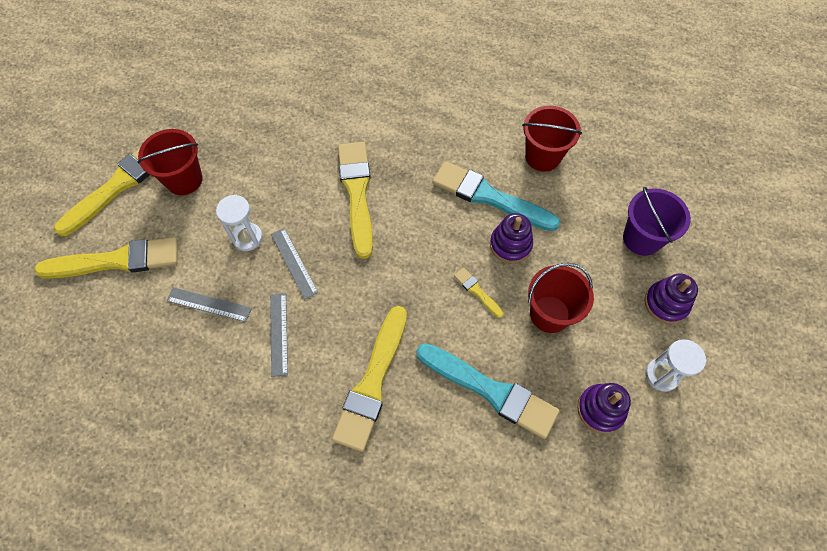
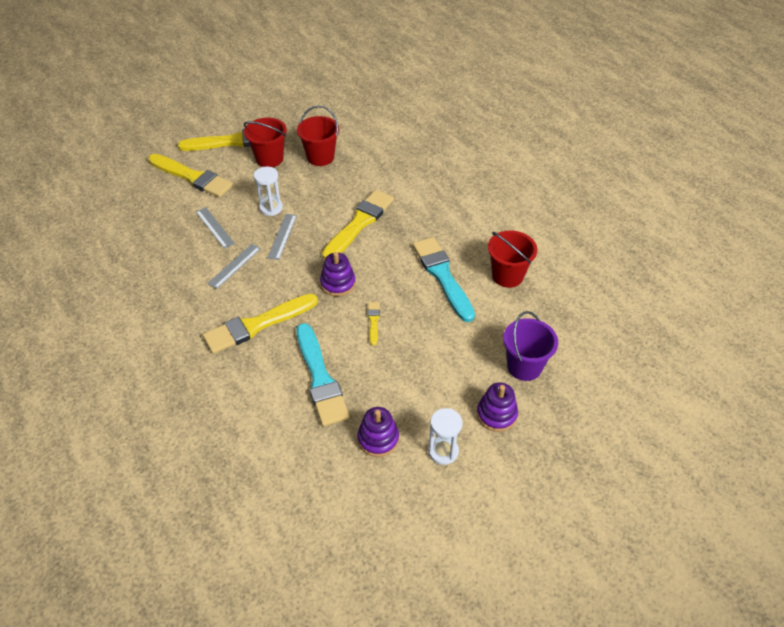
camera: 40 degrees right, 15 degrees down
purple stacking toy [490,213,533,263] -> purple stacking toy moved to [320,252,356,296]
red bucket [528,263,594,333] -> red bucket moved to [297,105,339,166]

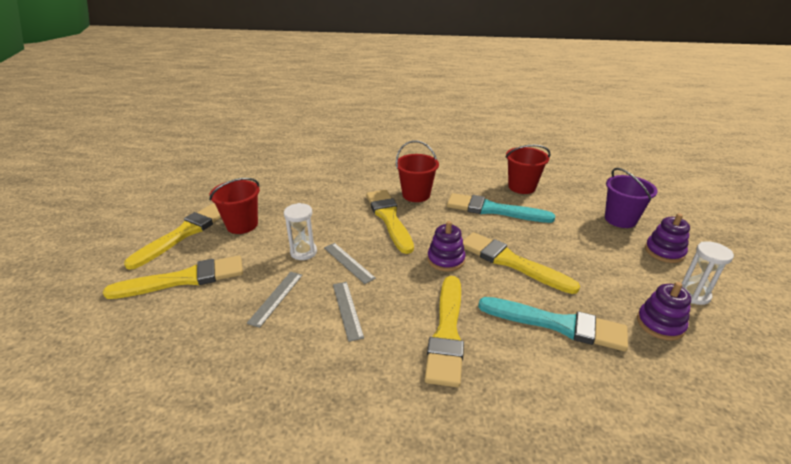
camera: 50 degrees left, 15 degrees down
grey ruler [196,207,235,249] -> grey ruler turned 75 degrees counterclockwise [247,272,303,328]
red bucket [297,105,339,166] -> red bucket moved to [395,140,439,202]
yellow brush [368,302,380,345] -> yellow brush [463,232,580,294], size x2.23

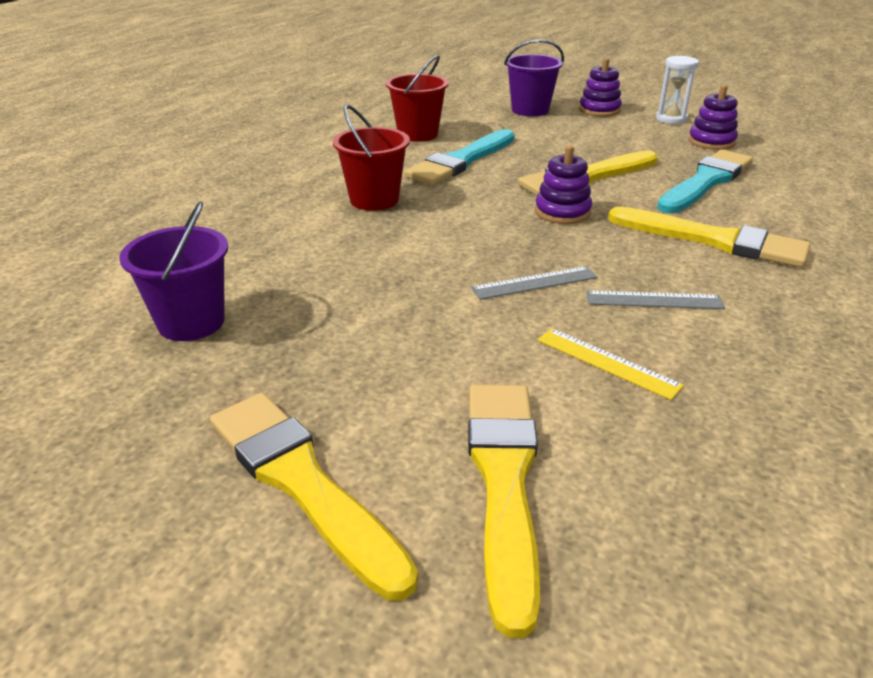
camera: 70 degrees left, 0 degrees up
red bucket [209,178,260,234] -> none
grey ruler [247,272,303,328] -> yellow ruler [537,328,684,400]
white hourglass [284,203,317,260] -> none
yellow brush [366,190,414,254] -> none
none -> purple bucket [119,201,228,341]

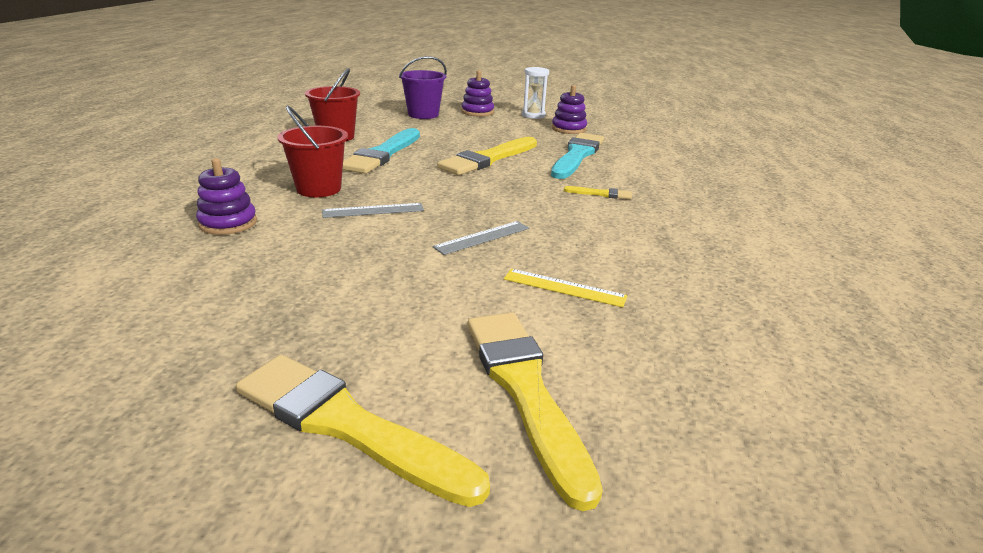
camera: 20 degrees left, 5 degrees down
purple bucket [119,201,228,341] -> none
purple stacking toy [535,145,592,224] -> purple stacking toy moved to [196,158,257,235]
grey ruler [587,290,725,309] -> grey ruler moved to [322,203,424,218]
yellow brush [608,206,811,267] -> yellow brush [564,186,632,199], size x0.45

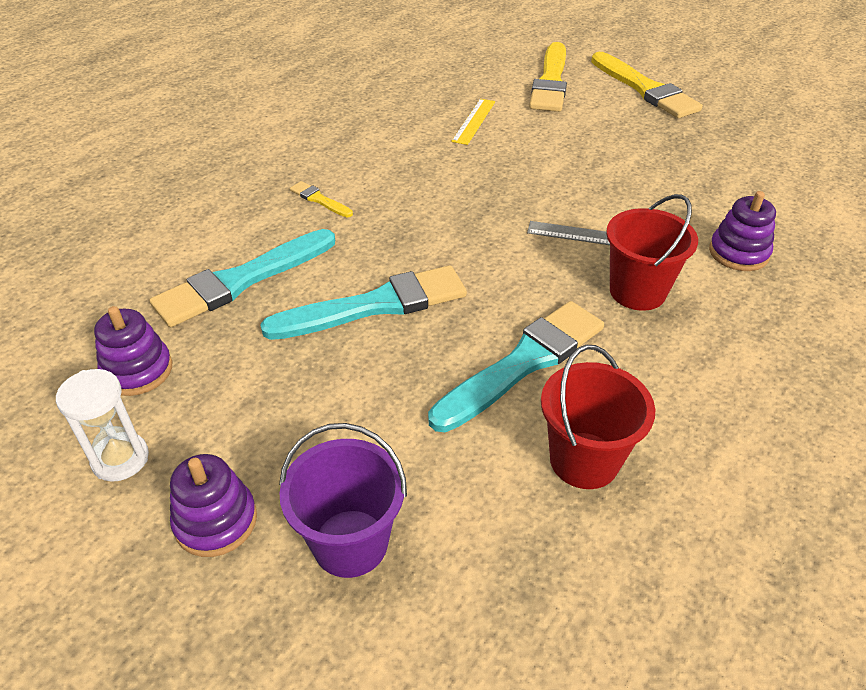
camera: 150 degrees left, 15 degrees up
grey ruler [433,221,529,255] -> none
yellow brush [437,137,537,175] -> turquoise brush [260,265,467,340]
yellow ruler [504,269,628,308] -> yellow ruler turned 60 degrees clockwise [451,99,495,145]

